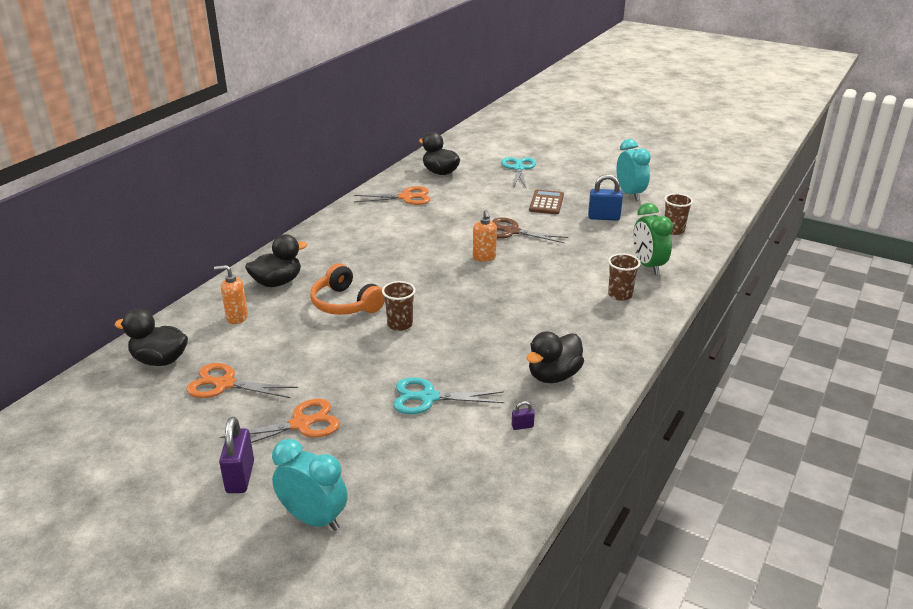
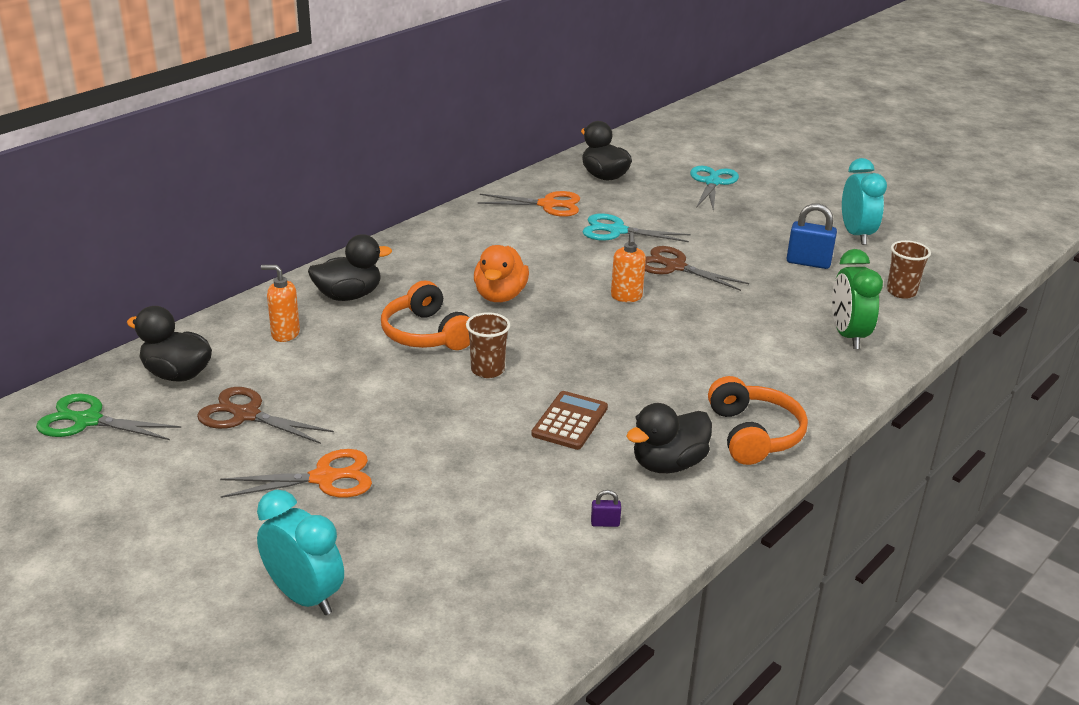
camera: 10 degrees right, 0 degrees up
orange scissors [186,363,298,398] -> brown scissors [197,387,334,444]
purple padlock [219,417,254,493] -> none
turquoise scissors [393,377,504,414] -> turquoise scissors moved to [582,213,691,242]
brown calculator [529,190,564,214] -> brown calculator moved to [531,391,608,450]
brown cup [608,253,641,301] -> none
none -> green scissors [36,394,181,440]
none -> orange duck [474,245,529,302]
none -> orange headphones [708,376,808,465]

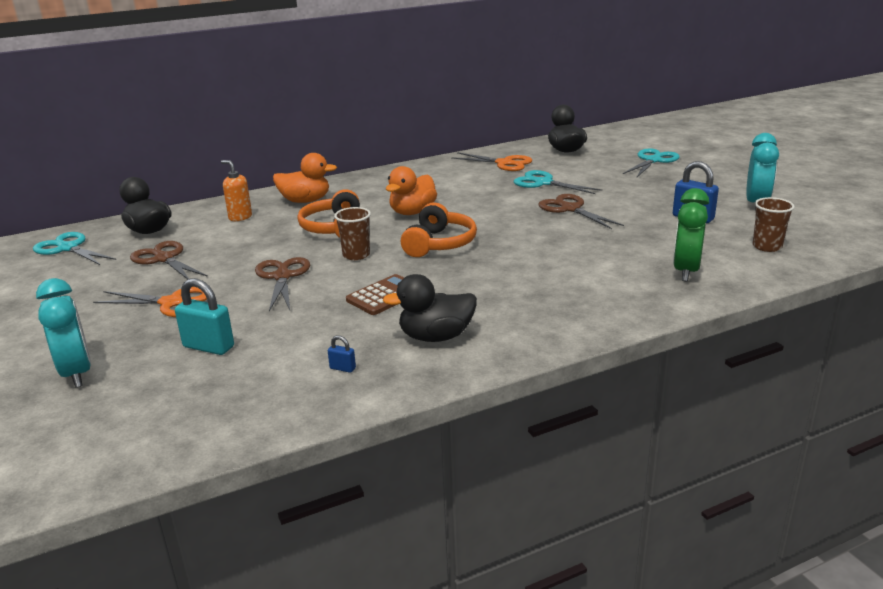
camera: 25 degrees right, 5 degrees down
green scissors [36,394,181,440] -> turquoise scissors [33,232,116,265]
black duck [308,234,392,301] -> orange duck [273,153,337,203]
purple padlock [591,490,621,527] -> blue padlock [328,335,356,373]
orange soap dispenser [611,232,646,302] -> none
orange headphones [708,376,808,465] -> orange headphones moved to [401,202,477,257]
none -> turquoise padlock [175,278,234,355]
none -> brown scissors [255,257,310,311]

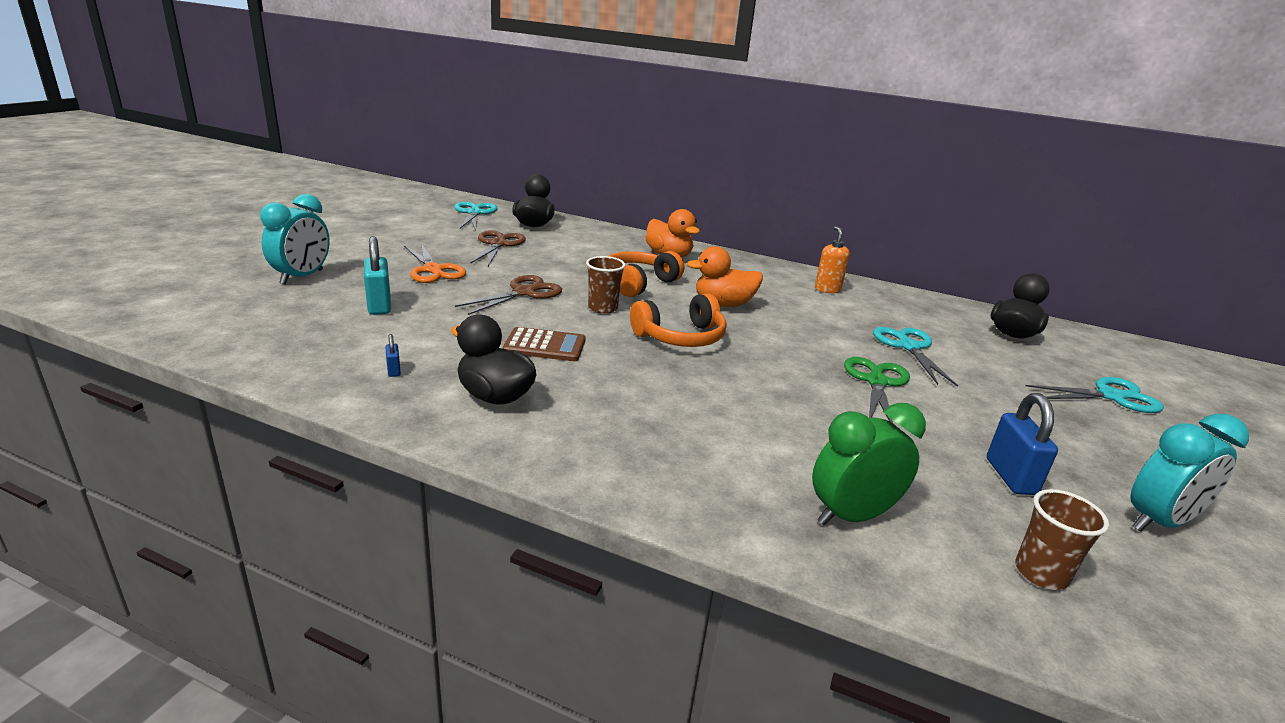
camera: 45 degrees right, 0 degrees up
orange soap dispenser [221,160,252,221] -> orange soap dispenser moved to [815,226,850,293]
orange scissors [451,152,532,171] -> none
brown scissors [539,194,624,229] -> green scissors [844,357,910,423]

